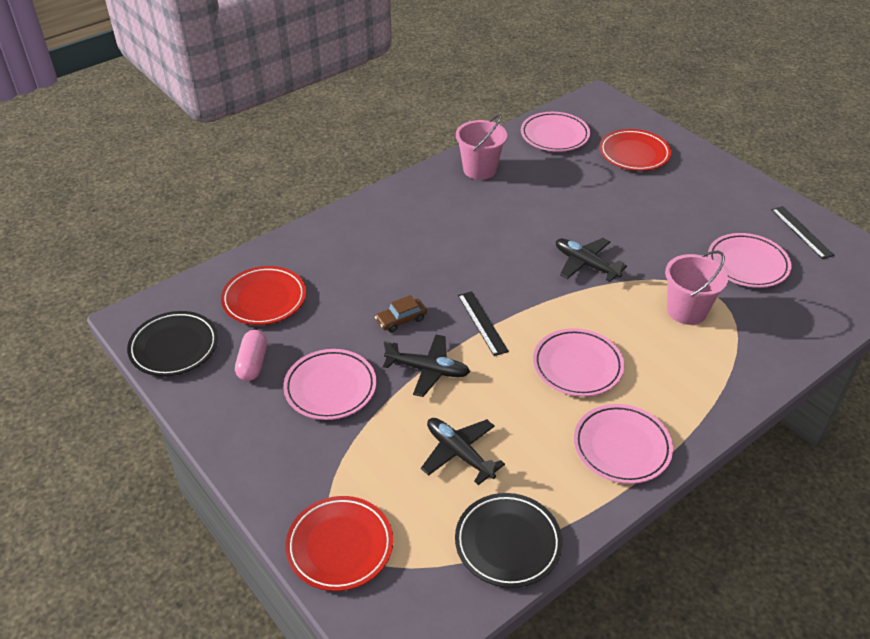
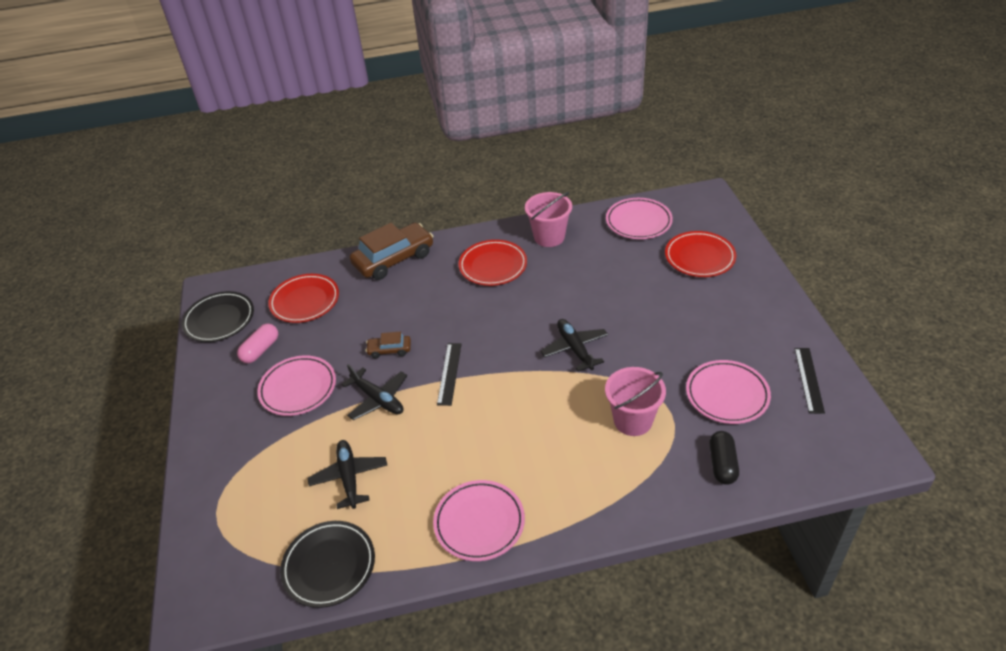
camera: 30 degrees right, 0 degrees up
red plate [285,496,393,591] -> red plate moved to [459,240,527,286]
pink plate [533,328,624,397] -> none
none -> brown car [350,223,433,280]
none -> black capsule [709,431,739,485]

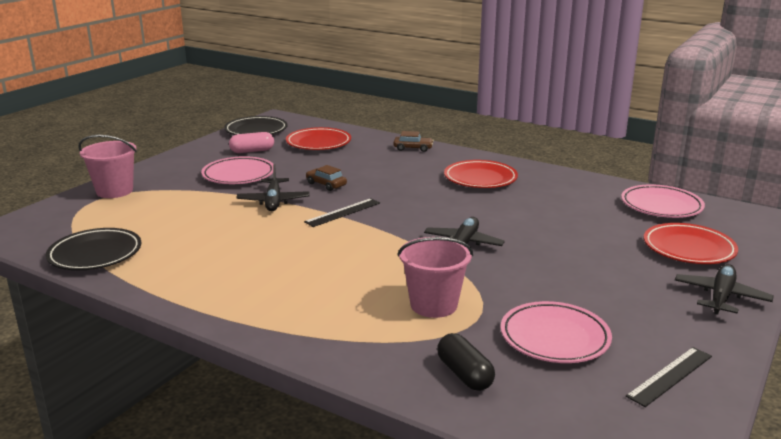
camera: 40 degrees right, 20 degrees down
black plane [308,440,387,509] -> black plane moved to [675,264,774,315]
brown car [350,223,433,280] -> brown car [393,131,434,152], size x0.48
pink plate [433,480,525,561] -> none
pink bucket [525,192,572,247] -> pink bucket moved to [78,135,137,198]
black capsule [709,431,739,485] -> black capsule turned 75 degrees counterclockwise [437,333,495,391]

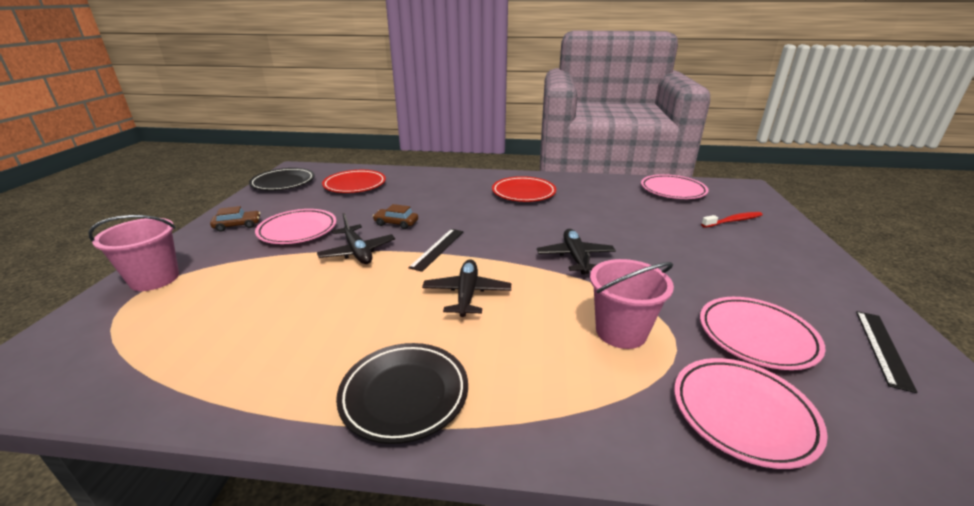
camera: 25 degrees left, 5 degrees up
black plate [46,228,141,270] -> black plate moved to [336,343,468,444]
pink capsule [229,132,274,153] -> none
brown car [393,131,434,152] -> brown car moved to [210,206,260,232]
black capsule [437,333,495,391] -> pink plate [674,358,828,469]
red plate [644,223,738,264] -> red toothbrush [701,212,762,228]
black plane [675,264,774,315] -> black plane moved to [422,259,511,317]

